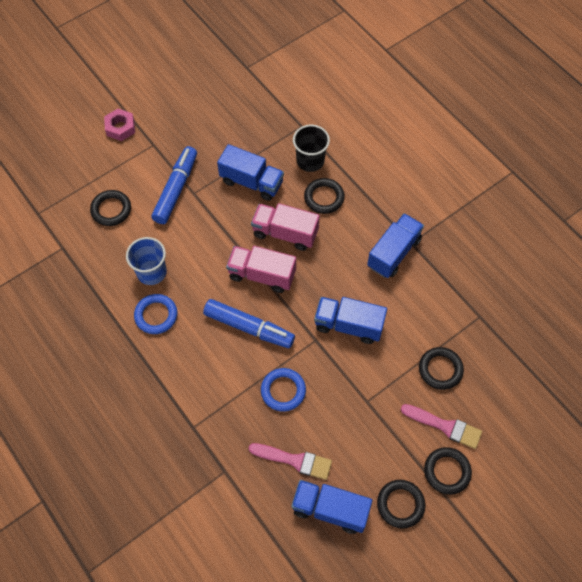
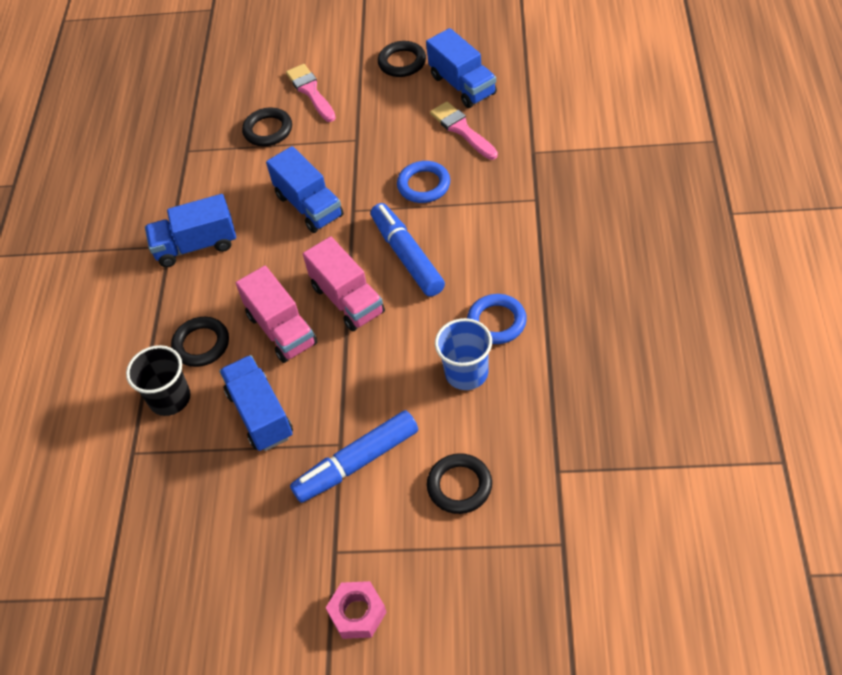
camera: 135 degrees left, 10 degrees down
black ring [424,447,472,495] -> none

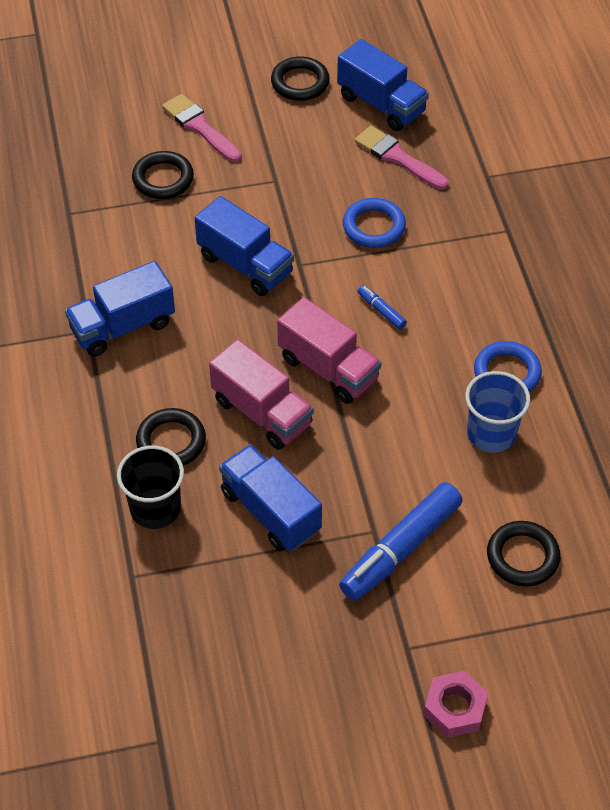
camera: 20 degrees left, 0 degrees up
blue marker [371,203,445,297] -> blue marker [357,285,407,330], size x0.44

